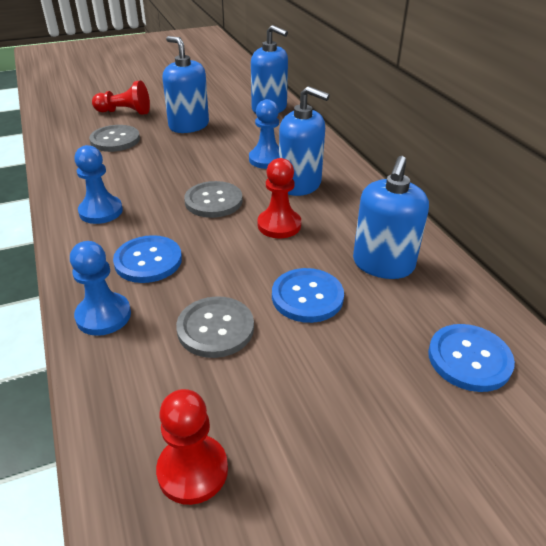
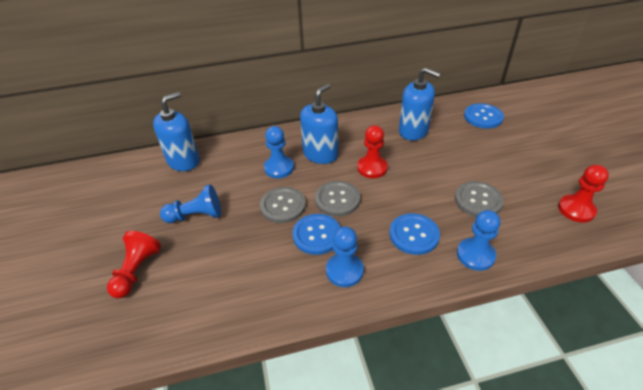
camera: 80 degrees left, 5 degrees up
grey button [89,125,140,152] -> grey button moved to [260,187,306,223]
blue soap dispenser [162,36,209,133] -> blue pawn [160,184,221,223]
blue button [272,268,344,323] -> blue button moved to [293,214,340,255]

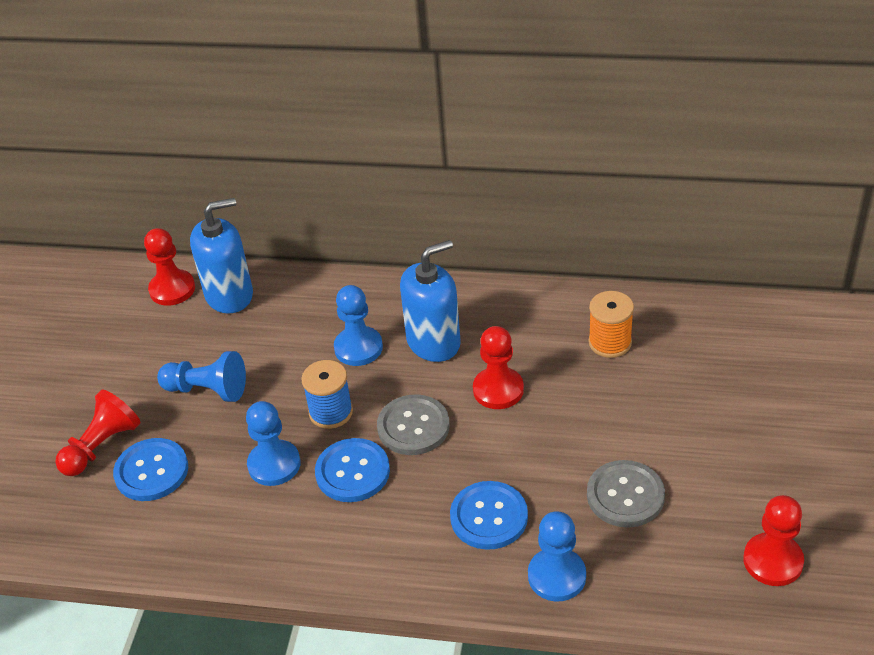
camera: 25 degrees right, 0 degrees up
grey button [260,187,306,223] -> blue spool [301,360,353,429]
blue pawn [326,226,364,287] -> blue pawn moved to [246,401,301,486]
blue soap dispenser [399,68,441,141] -> orange spool [588,291,634,358]
blue button [464,103,504,129] -> blue button moved to [113,438,188,501]
none -> red pawn [144,228,195,306]

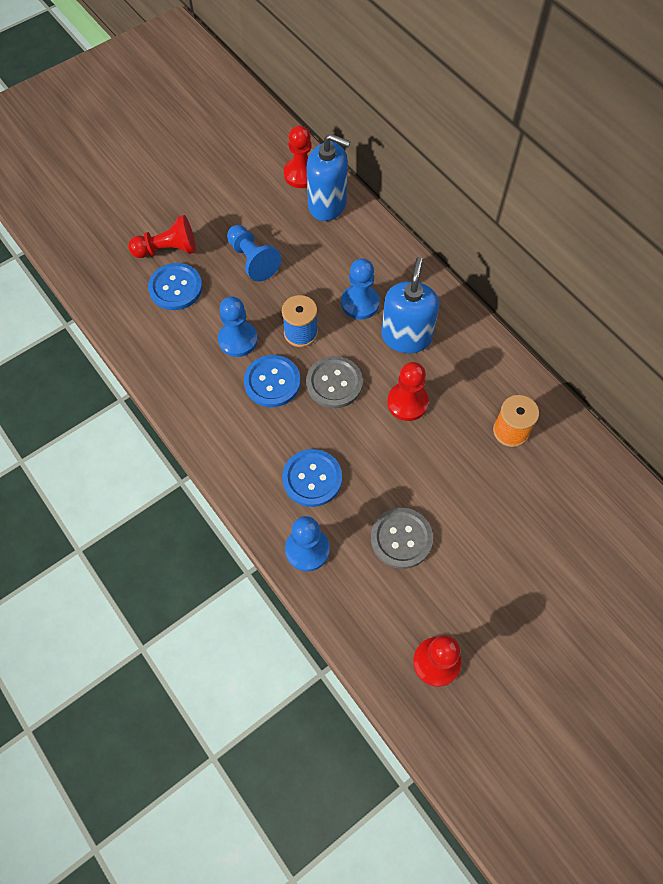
camera: 40 degrees right, 20 degrees up
blue soap dispenser [400,240,461,362] -> blue soap dispenser turned 90 degrees counterclockwise [381,257,439,353]

